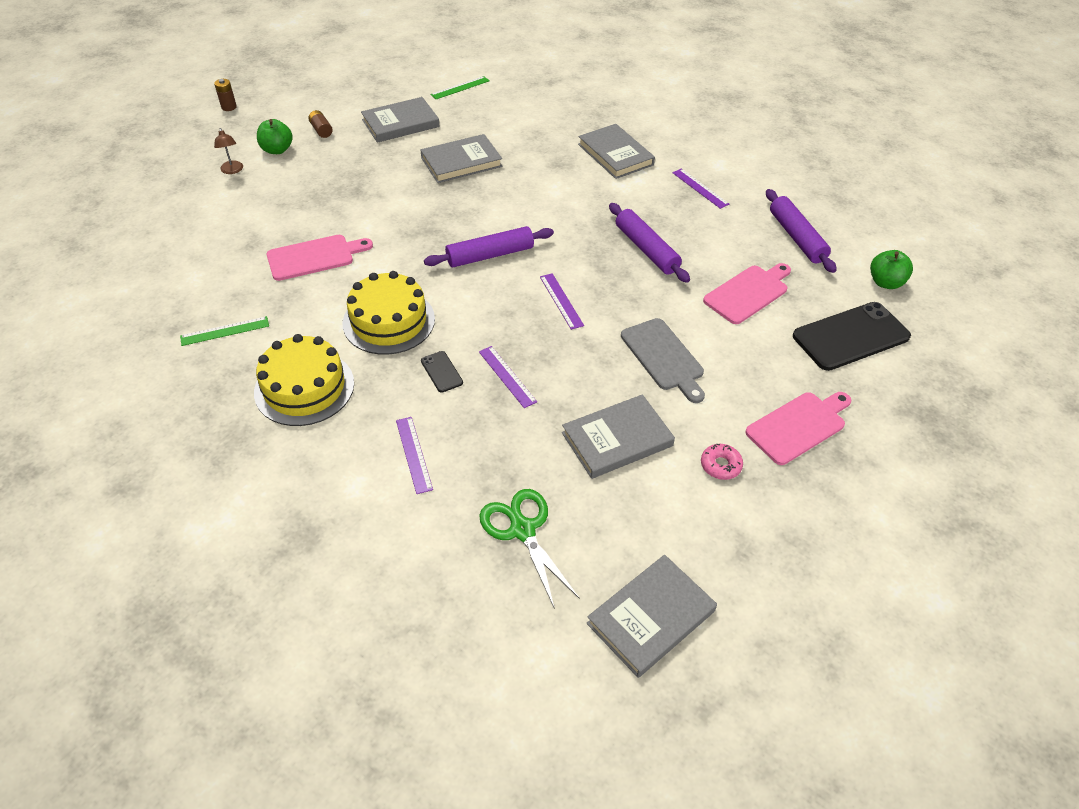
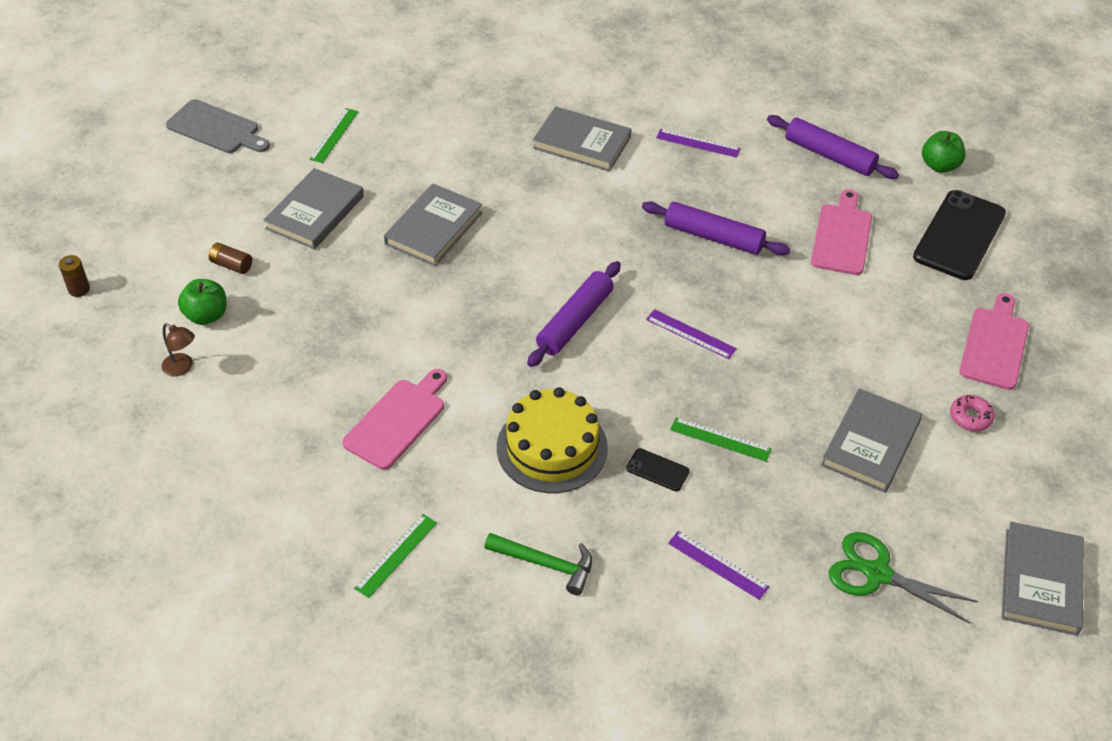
camera: 35 degrees left, 0 degrees up
yellow cake [254,334,354,426] -> green hammer [484,533,592,595]
purple ruler [479,346,537,408] -> green ruler [670,417,772,462]
grey cutting board [621,318,705,403] -> grey cutting board moved to [166,99,270,153]

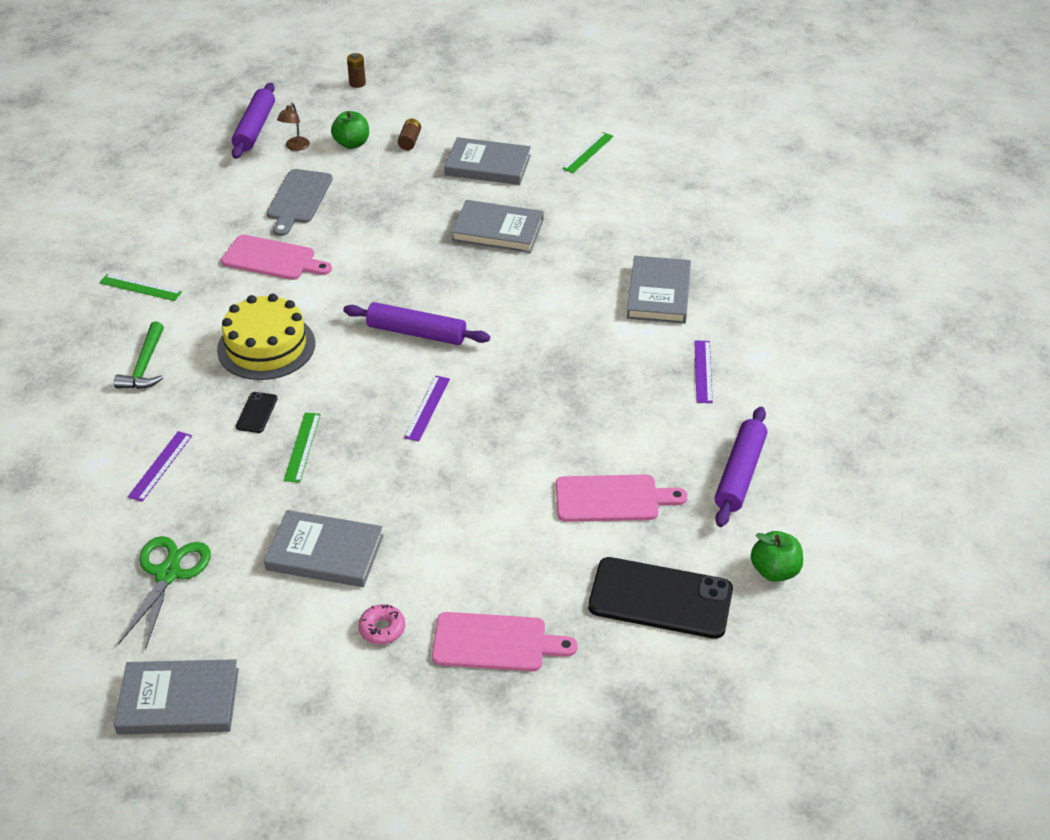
camera: 75 degrees right, 5 degrees down
grey cutting board [166,99,270,153] -> grey cutting board moved to [266,169,332,236]
green ruler [309,108,359,163] -> green ruler turned 60 degrees counterclockwise [562,132,614,173]
purple rolling pin [642,201,790,255] -> purple rolling pin moved to [232,83,275,159]

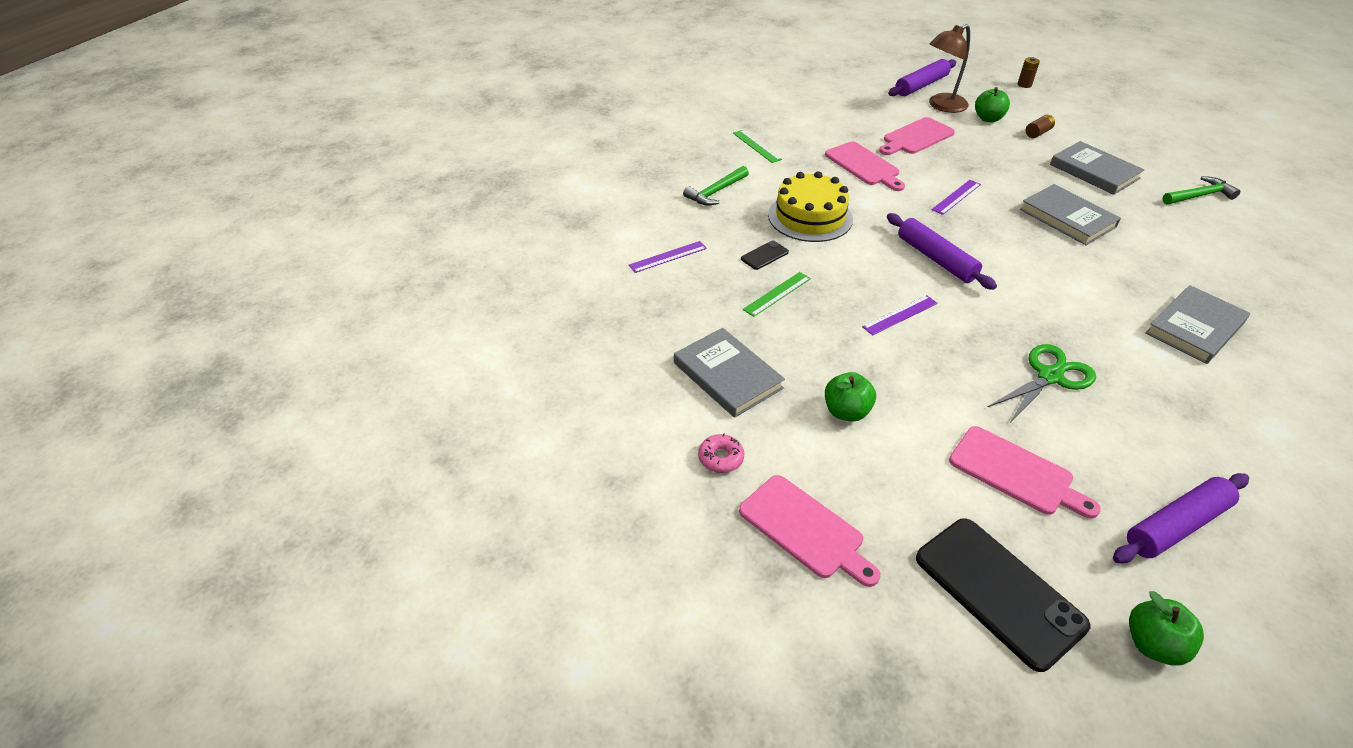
camera: 40 degrees right, 0 degrees up
grey book [114,659,239,734] -> none
green scissors [118,536,211,650] -> green scissors moved to [988,344,1096,424]
grey cutting board [266,169,332,236] -> pink cutting board [879,117,955,155]
brown lamp [277,103,310,151] -> brown lamp [929,24,970,113], size x1.93
green ruler [562,132,614,173] -> green hammer [1163,176,1240,205]
purple ruler [694,340,713,403] -> purple ruler moved to [932,180,981,215]
none -> green apple [825,372,876,422]

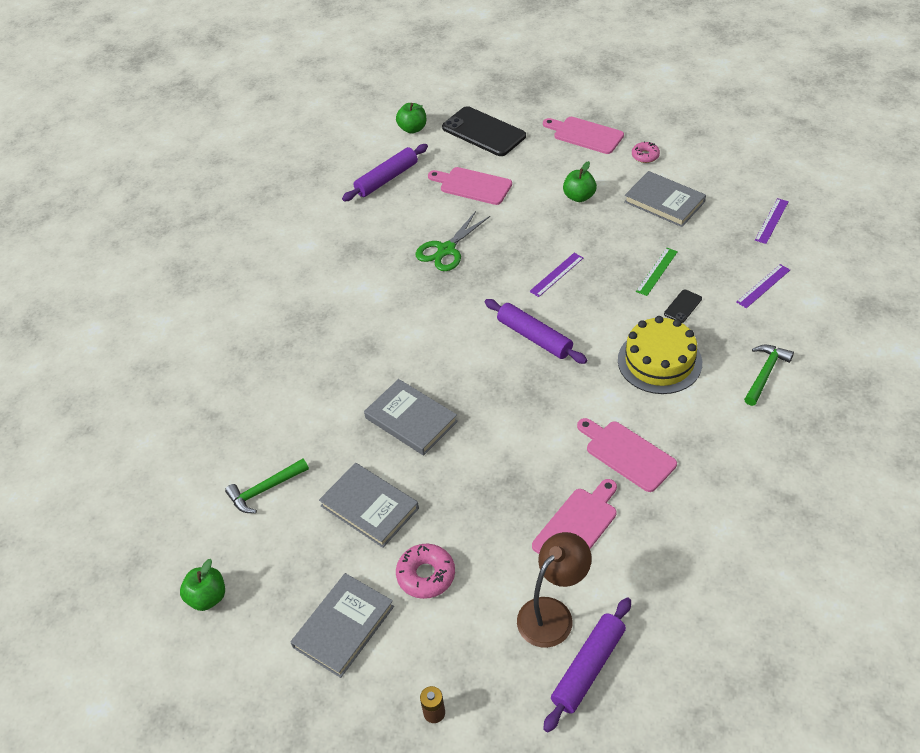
camera: 170 degrees right, 5 degrees up
green ruler [733,130,782,163] -> none
purple ruler [932,180,981,215] -> purple ruler moved to [755,198,789,244]
green apple [975,87,1010,122] -> green apple moved to [180,559,225,611]
brown battery [1026,115,1055,138] -> pink donut [396,544,455,599]
grey book [1145,285,1250,364] -> grey book moved to [290,573,394,678]

